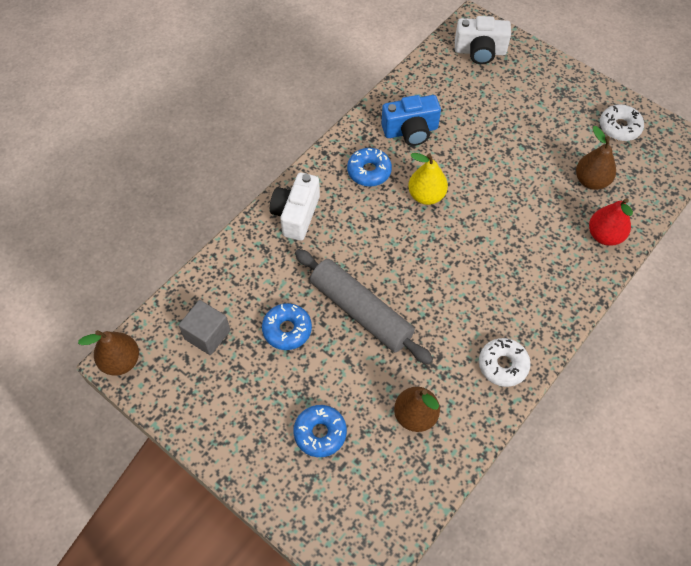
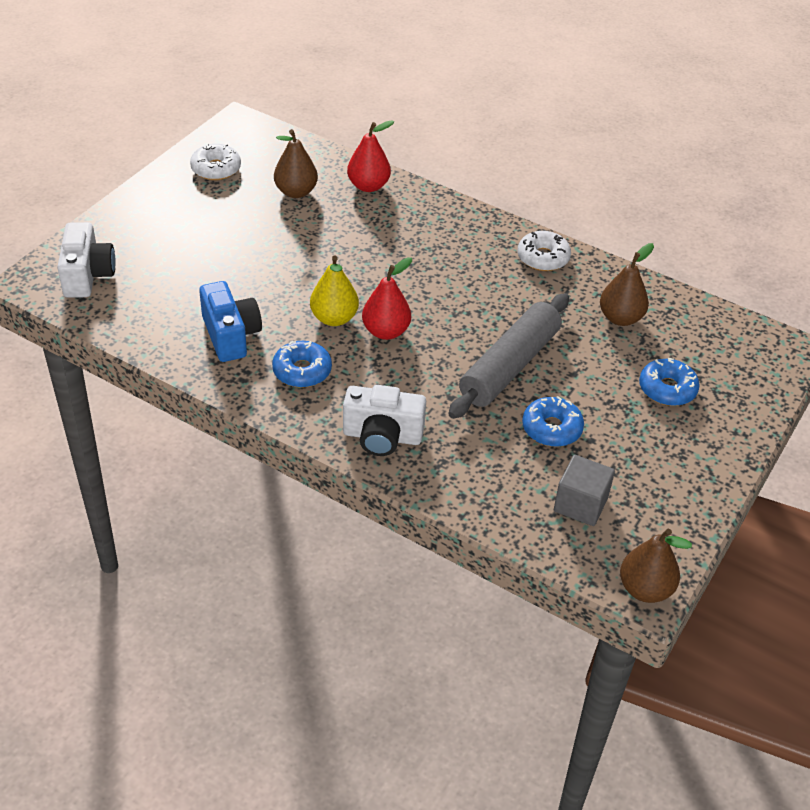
camera: 100 degrees left, 15 degrees down
none -> red pear [362,257,412,340]

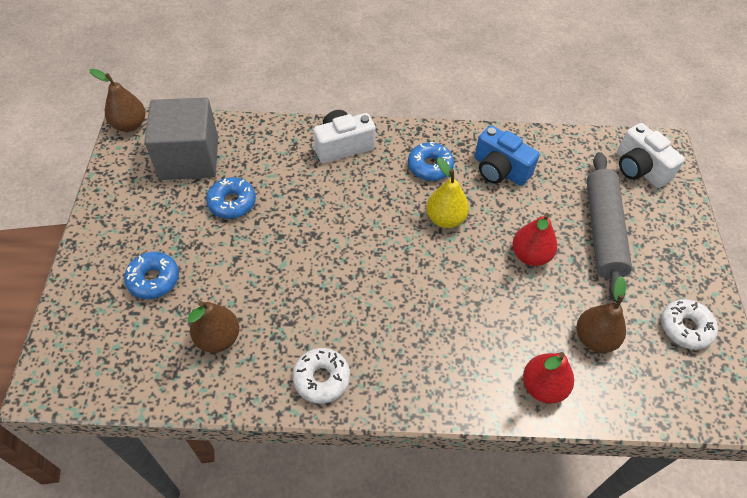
camera: 150 degrees right, 10 degrees up
red pear [362,257,412,340] -> red pear moved to [512,213,557,266]
grey rolling pin [448,293,569,419] -> grey rolling pin moved to [587,152,632,303]
grey cube [554,455,615,526] -> grey cube [144,98,218,180], size x1.77

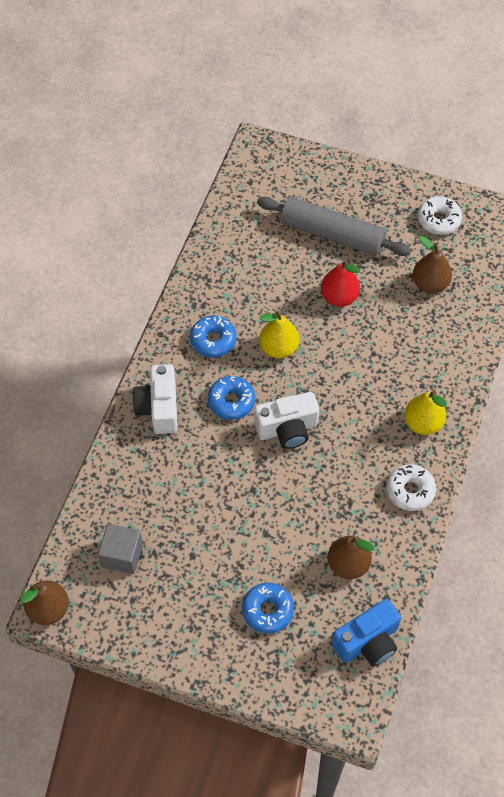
camera: 70 degrees left, 5 degrees up
grey cube [144,98,218,180] -> grey cube [98,524,143,574], size x0.56
blue donut [206,177,256,219] -> blue donut moved to [208,376,255,420]
blue camera [474,125,540,186] -> blue camera moved to [332,599,401,667]
red pear [523,352,574,403] -> none
white camera [617,123,685,188] -> white camera moved to [254,392,319,449]
none -> yellow pear [405,390,447,435]

